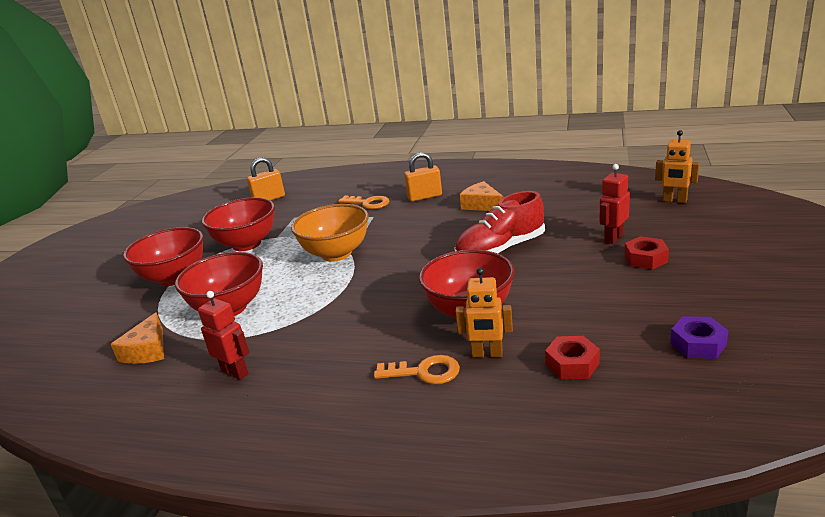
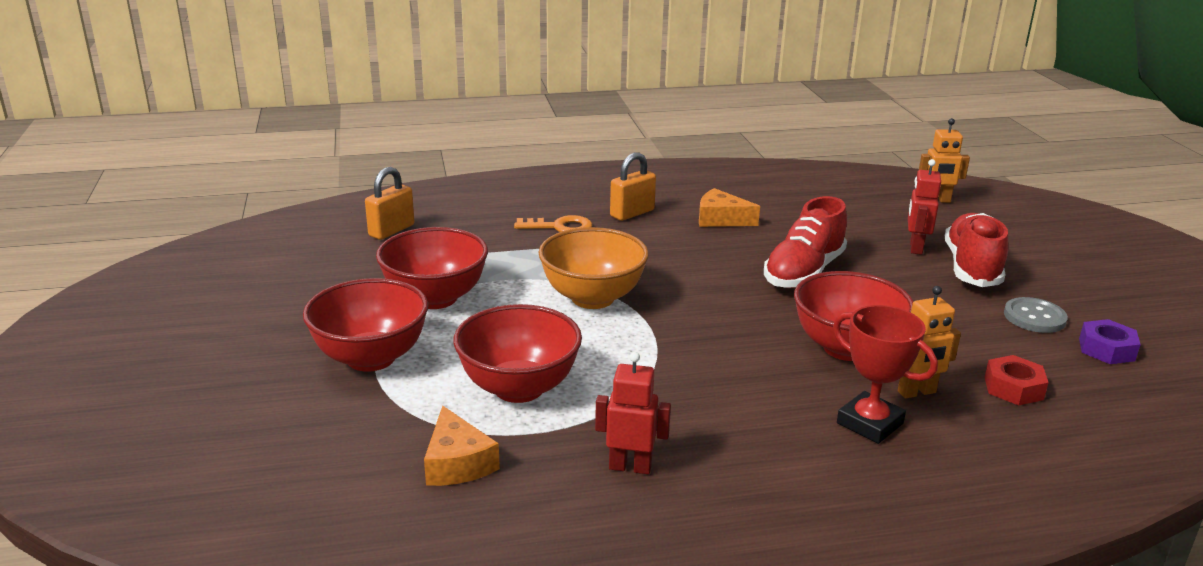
camera: 30 degrees left, 0 degrees up
orange key [374,355,460,384] -> red trophy [833,305,938,444]
red nut [624,236,669,269] -> red shoe [945,213,1008,287]
none -> grey button [1004,297,1068,333]

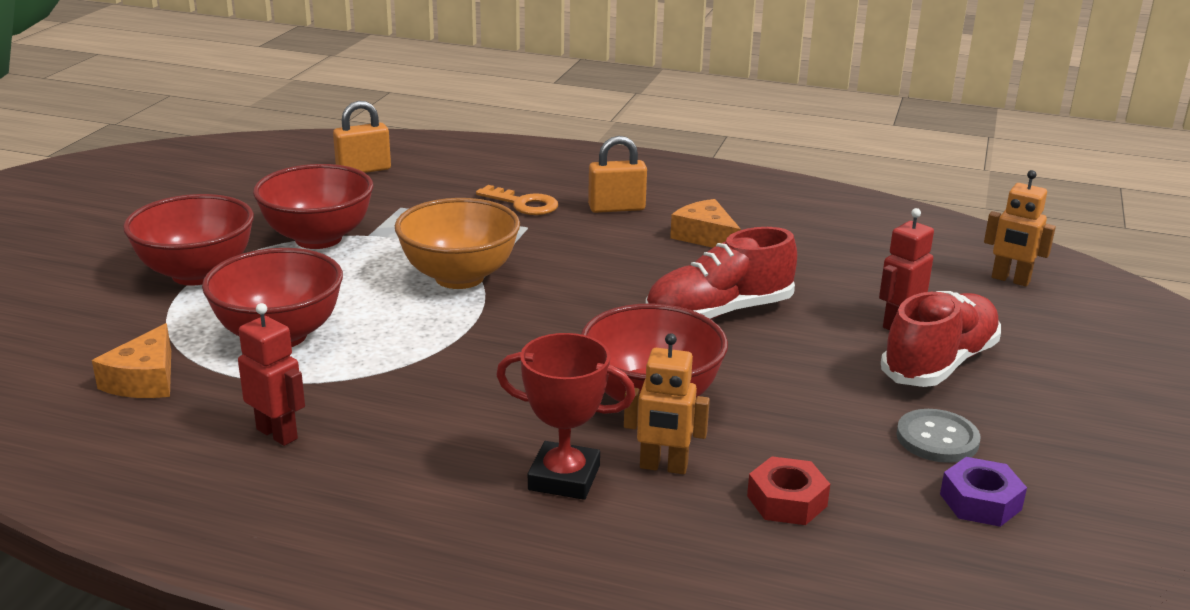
camera: 30 degrees right, 0 degrees up
red trophy [833,305,938,444] -> red trophy turned 60 degrees counterclockwise [496,333,635,500]

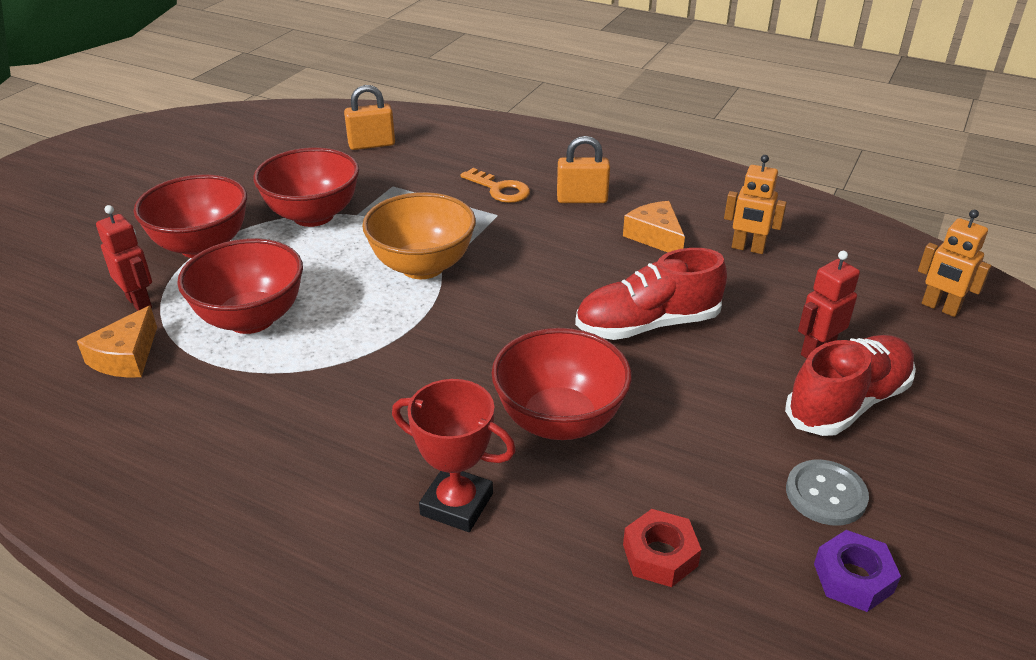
camera: 10 degrees right, 10 degrees up
red robot [238,303,305,446] -> red robot moved to [96,205,152,311]
orange robot [624,333,710,474] -> orange robot moved to [724,155,787,254]

